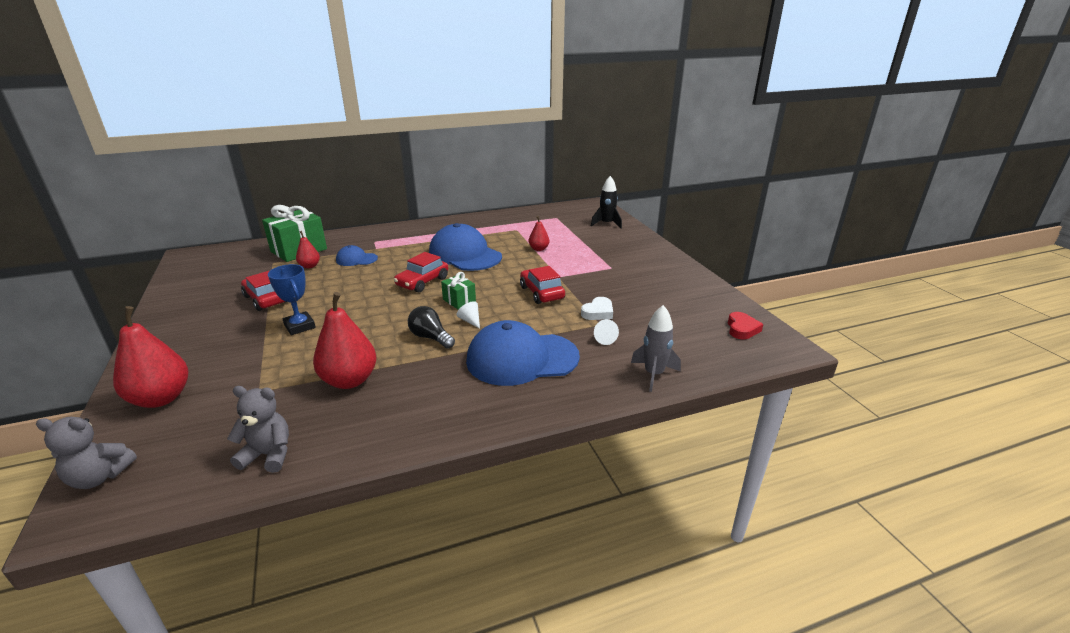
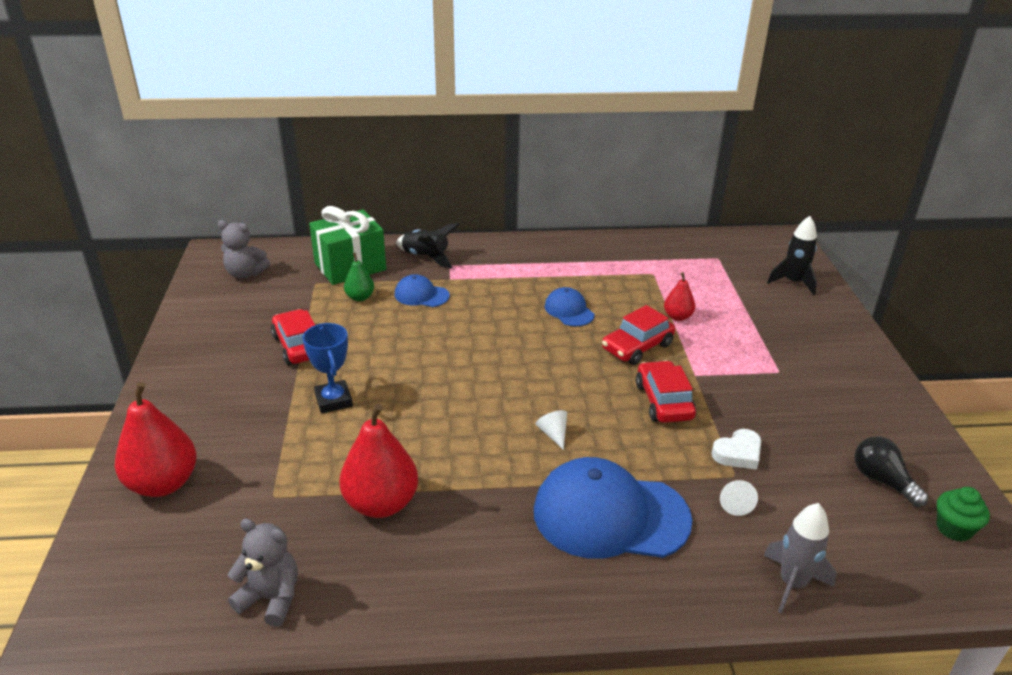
camera: 15 degrees right, 5 degrees up
grey teddy bear [36,417,137,489] -> grey teddy bear moved to [218,220,270,279]
red pear [296,231,320,269] -> green pear [344,253,374,301]
red car [394,252,448,293] -> red car moved to [602,305,675,365]
black light bulb [408,306,455,349] -> black light bulb moved to [854,436,928,507]
blue cap [429,223,502,271] -> blue cap [545,287,594,326], size x0.49
green gift [441,272,476,309] -> none
red heart [728,312,763,339] -> green cupcake [937,487,990,542]
none -> black rocket [396,223,460,268]

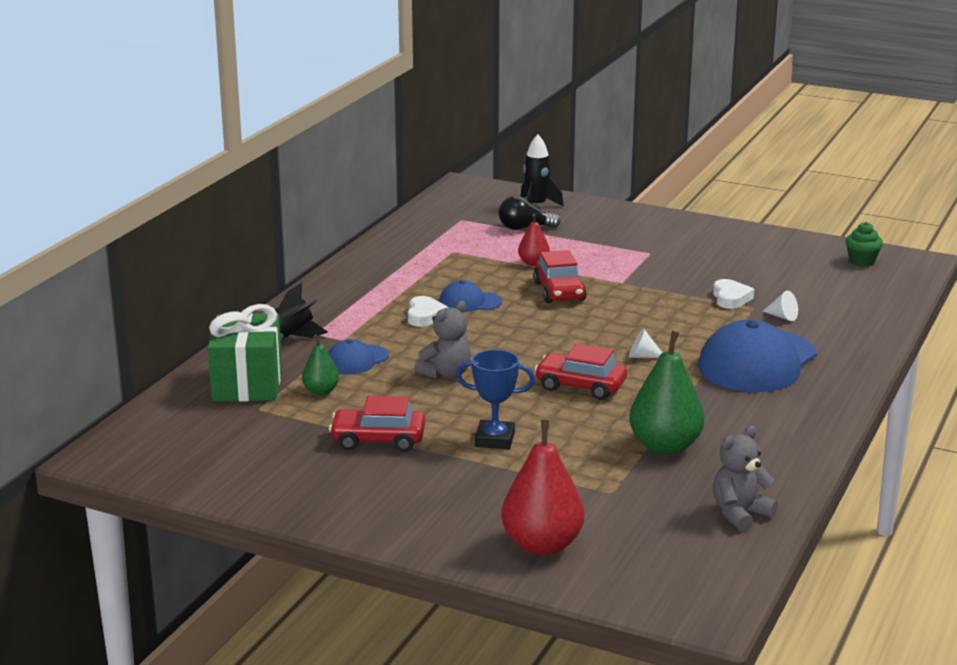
camera: 60 degrees left, 10 degrees down
grey teddy bear [218,220,270,279] -> grey teddy bear moved to [414,301,471,379]
red pear [339,404,418,518] -> green pear [629,331,705,455]
red car [636,360,696,423] -> red car moved to [535,344,627,400]
grey rocket [764,503,836,613] -> none
black light bulb [854,436,928,507] -> black light bulb moved to [499,196,561,230]
none -> white heart [408,296,449,327]

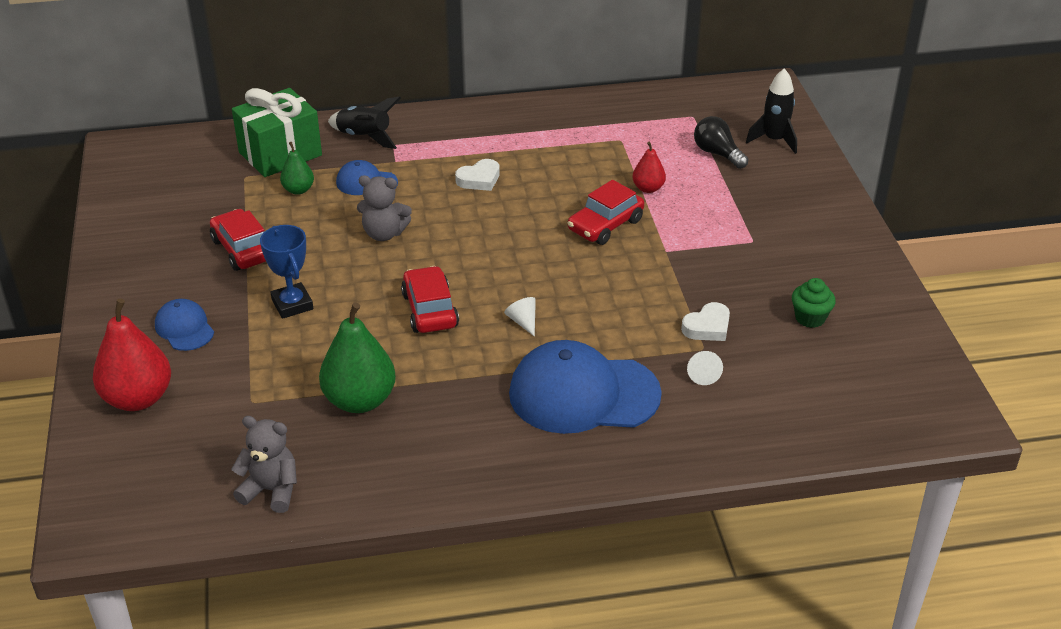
camera: 55 degrees right, 15 degrees up
blue cap [439,280,502,312] -> blue cap moved to [155,299,214,351]
green cupcake [845,222,883,267] -> green cupcake moved to [792,278,836,328]

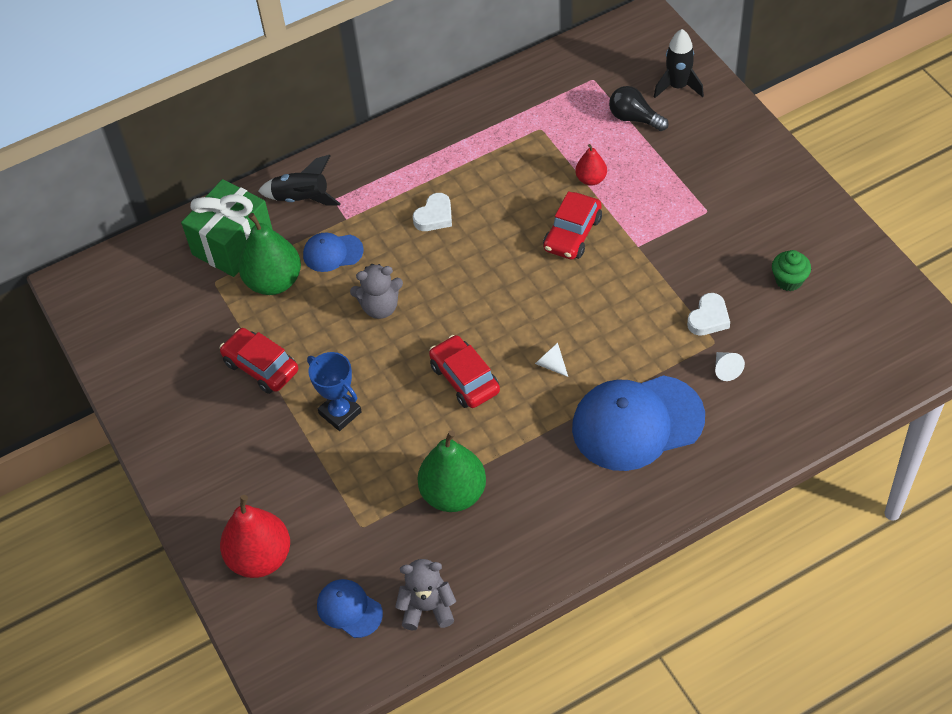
camera: 15 degrees left, 15 degrees up
blue cap [155,299,214,351] -> blue cap moved to [317,579,383,638]
green pear [280,142,314,195] -> green pear [238,213,301,295], size x1.88

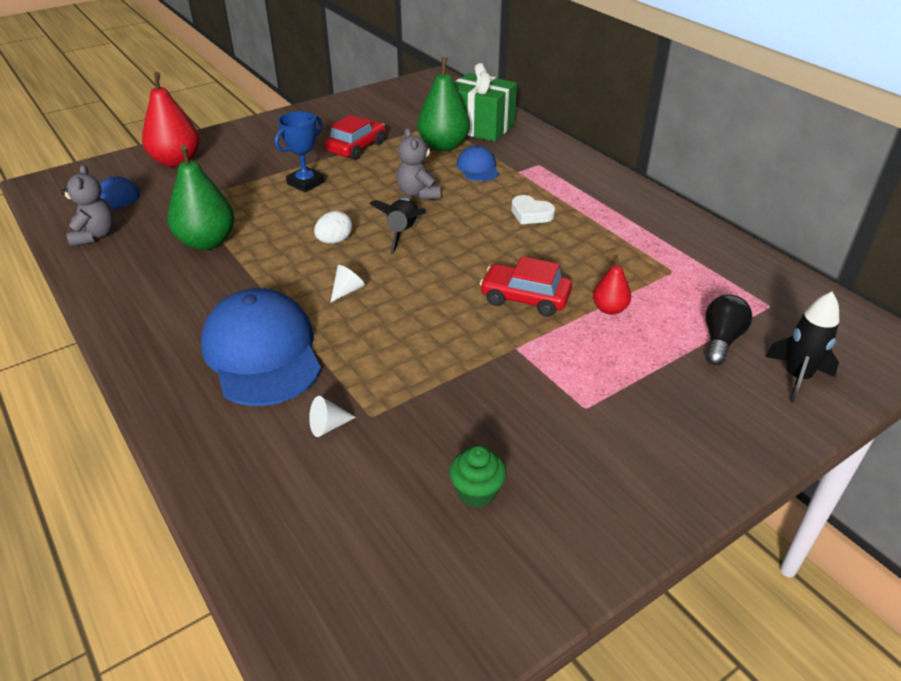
camera: 80 degrees right, 15 degrees down
black rocket [258,155,341,205] -> black rocket moved to [369,197,426,254]
red car [429,335,500,408] -> white egg [314,211,352,244]
white heart [687,293,730,335] -> none

